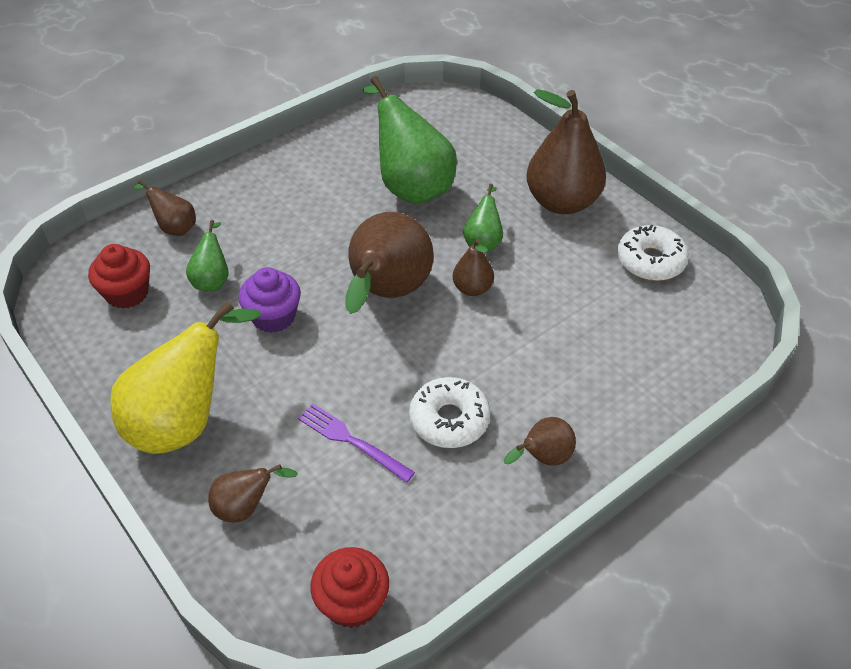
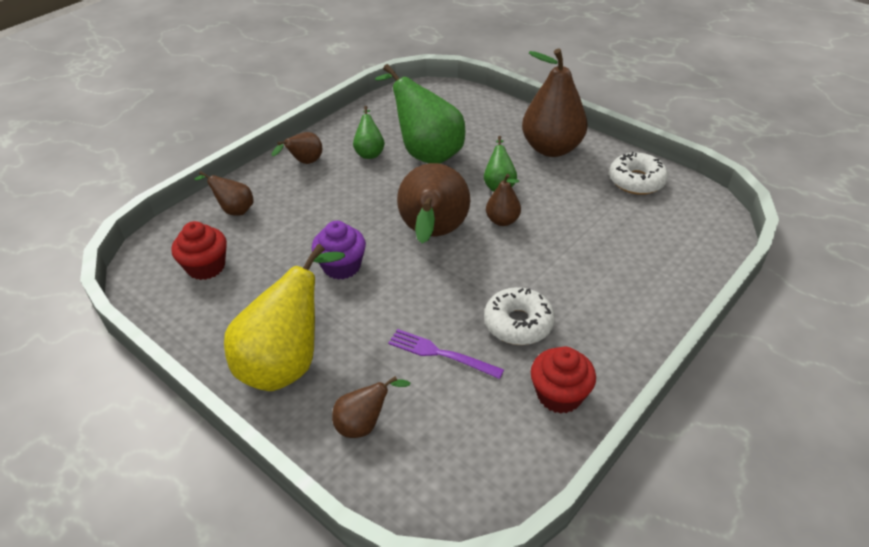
camera: 10 degrees left, 5 degrees down
green pear [186,220,229,291] -> green pear moved to [353,106,385,159]
red cupcake [310,547,389,628] -> red cupcake moved to [531,347,596,414]
brown pear [504,417,576,466] -> brown pear moved to [272,132,322,164]

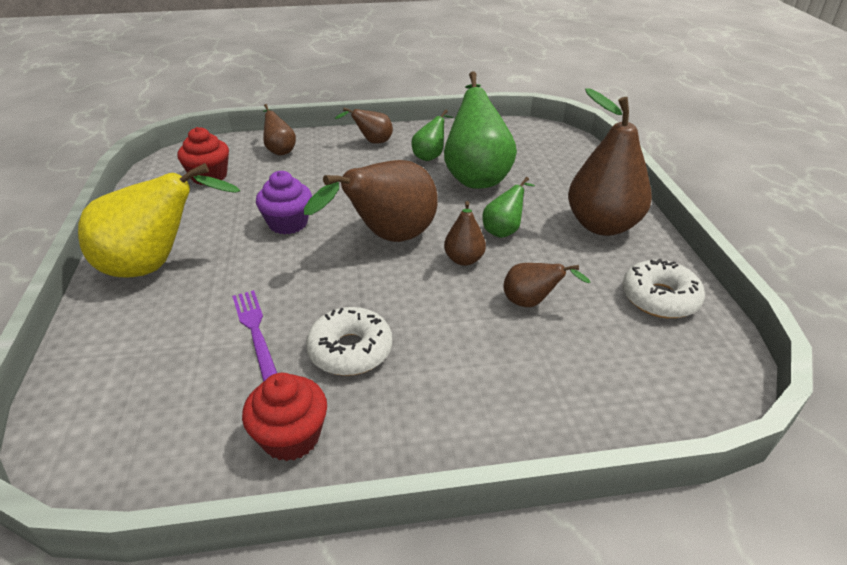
camera: 40 degrees right, 5 degrees down
brown pear [332,376,411,438] -> brown pear moved to [503,263,590,307]

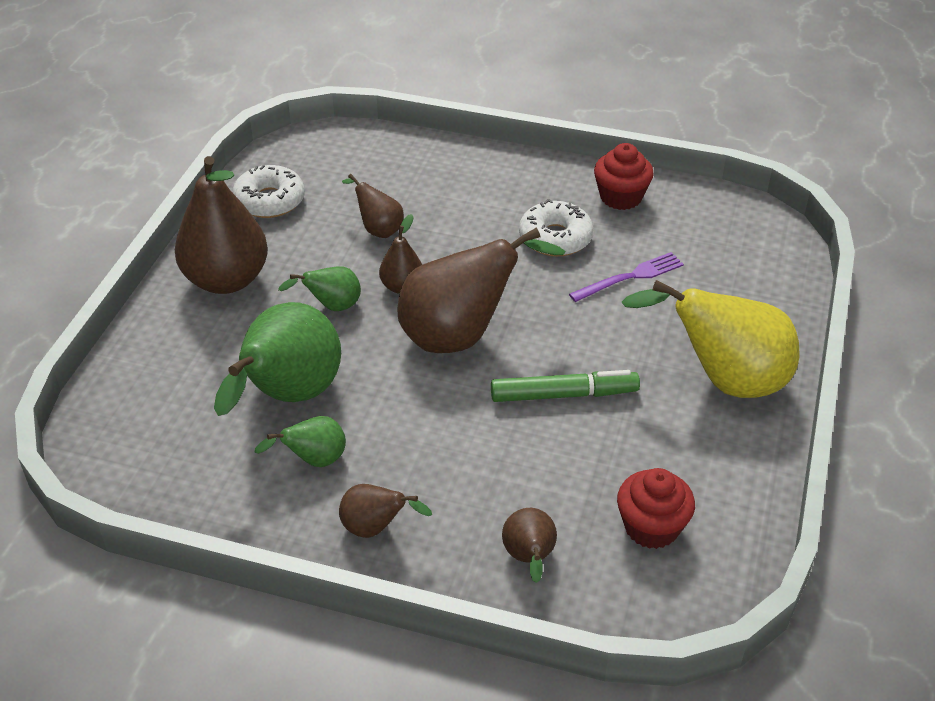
camera: 155 degrees left, 5 degrees up
purple fork [232,290,277,382] -> purple fork turned 120 degrees counterclockwise [569,252,684,302]
purple cupcake [256,171,312,235] -> green marker [491,370,640,402]

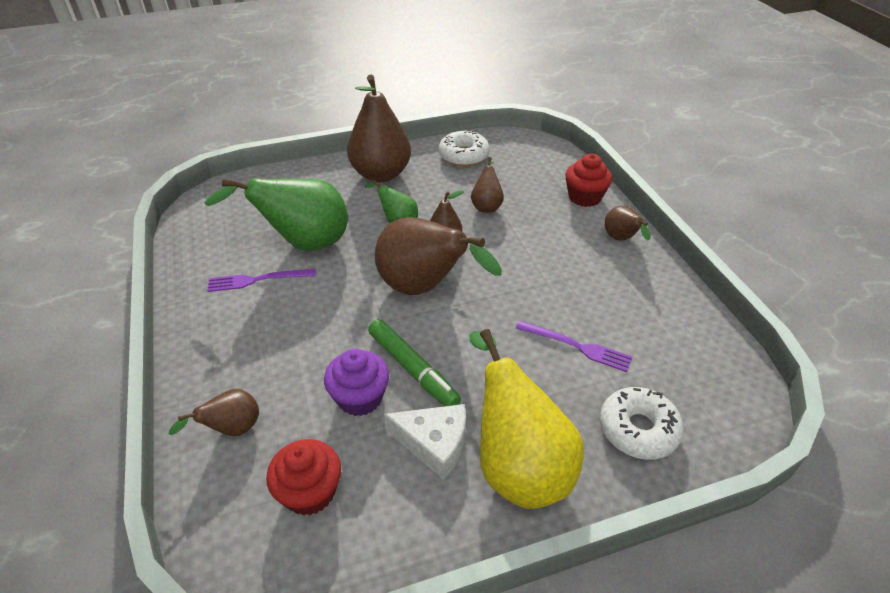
camera: 55 degrees right, 0 degrees up
green pear [255,416,346,467] -> purple fork [207,269,316,292]
brown pear [339,484,432,538] -> brown pear moved to [605,206,650,240]
white donut [519,199,593,257] -> white donut moved to [600,387,684,460]
red cupcake [594,143,654,210] -> red cupcake moved to [565,154,612,207]
none -> purple cupcake [324,349,389,416]
none -> white cheese [384,404,466,480]

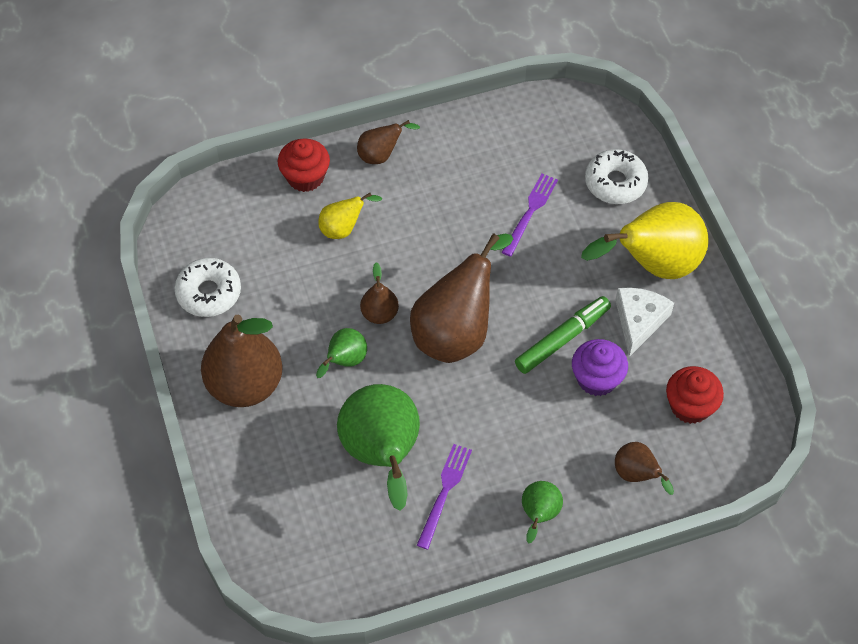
camera: 90 degrees left, 15 degrees up
purple fork [207,269,316,292] -> purple fork turned 150 degrees counterclockwise [417,444,472,550]
brown pear [471,157,504,213] -> none
none -> yellow pear [318,193,382,239]
none -> green pear [522,481,563,544]

